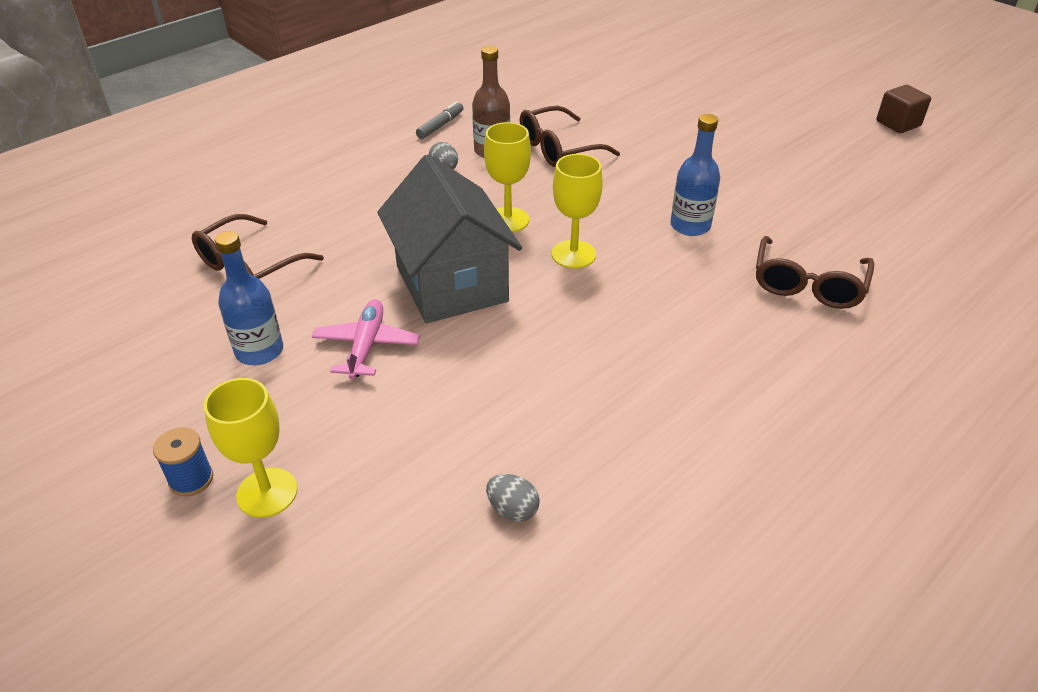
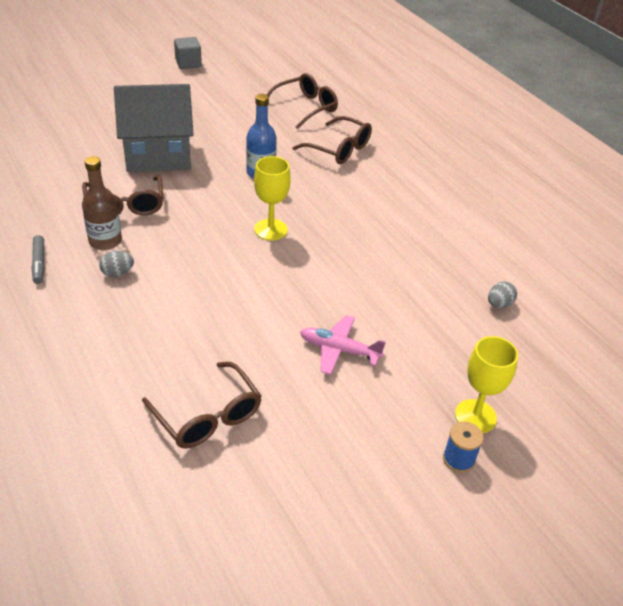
camera: 80 degrees left, 0 degrees up
blue bottle [215,231,283,365] -> none
grey house [377,154,522,323] -> grey house moved to [114,84,194,172]
grey marker [416,101,463,139] -> grey marker turned 150 degrees counterclockwise [31,235,45,284]
yellow goblet [484,122,531,233] -> none
brown cube [876,85,931,133] -> grey cube [174,37,202,69]
none -> brown glasses [267,73,338,129]

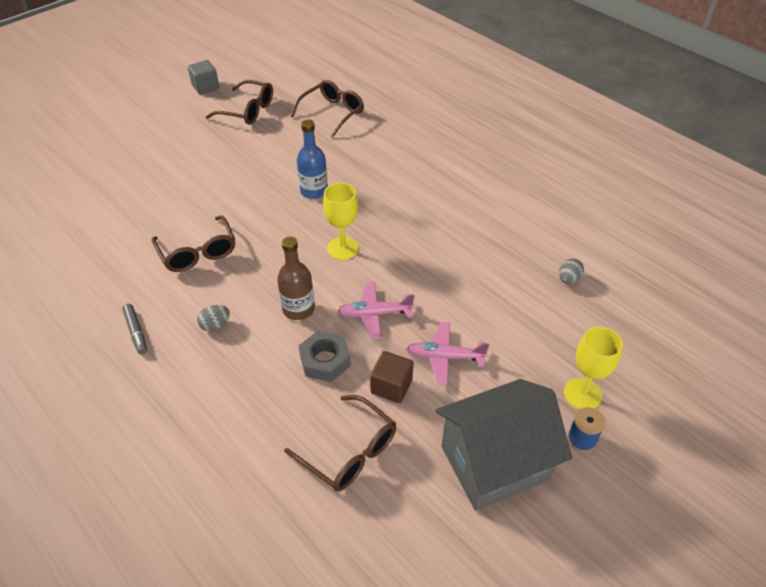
camera: 10 degrees left, 5 degrees up
brown bottle [82,156,122,250] -> brown bottle moved to [277,237,315,320]
grey house [114,84,194,172] -> grey house moved to [436,379,572,511]
brown glasses [292,116,372,164] -> brown glasses moved to [206,80,273,125]
none -> grey nut [299,330,351,382]
none -> pink plane [337,282,415,339]
none -> brown cube [370,351,413,403]

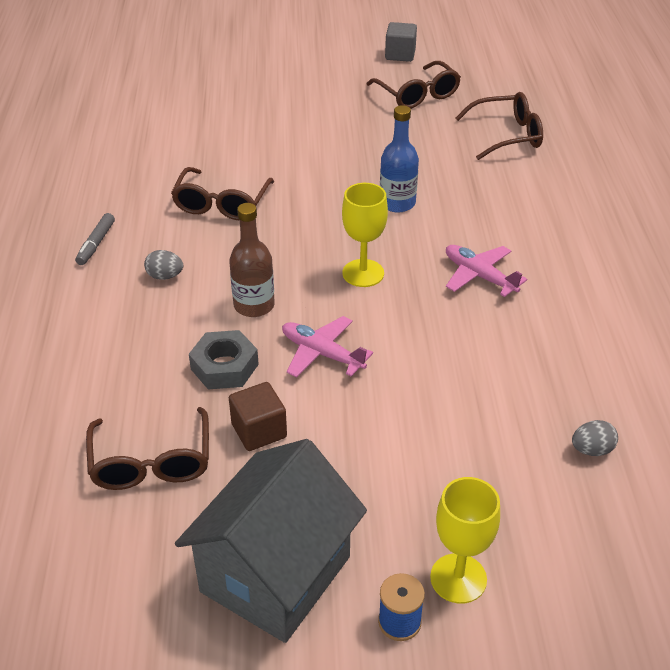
camera: 40 degrees right, 5 degrees down
pink plane [406,322,489,385] -> pink plane moved to [446,245,527,297]
grey house [436,379,572,511] -> grey house turned 75 degrees counterclockwise [175,439,367,643]

